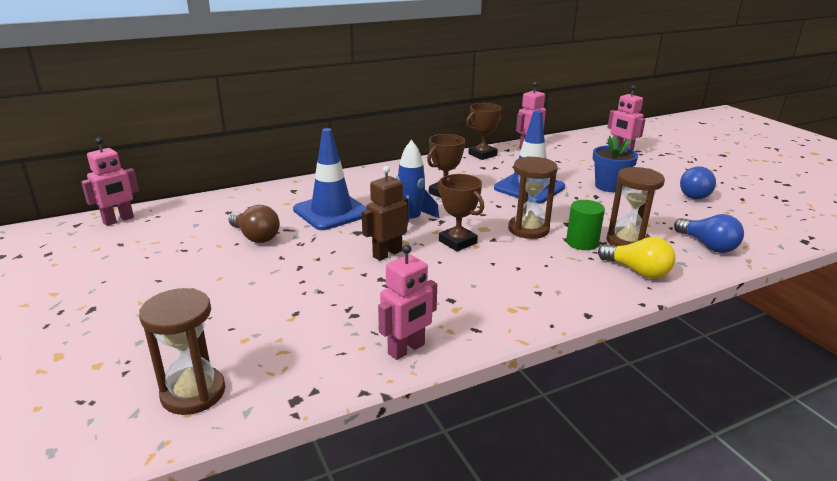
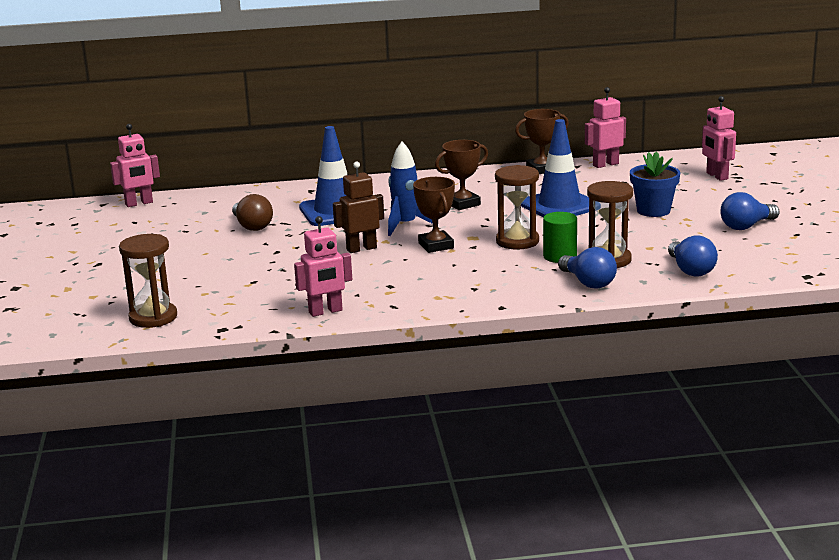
camera: 20 degrees right, 5 degrees down
yellow light bulb [598,237,675,279] -> blue light bulb [558,247,617,289]

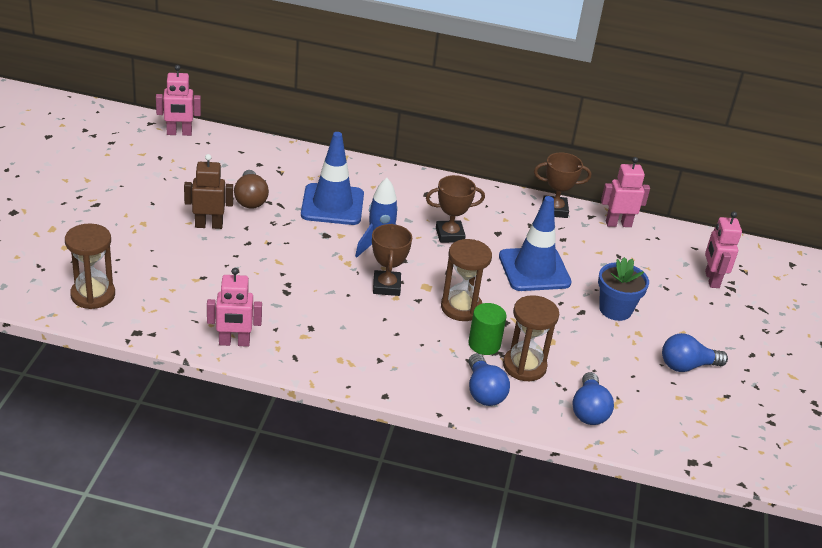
camera: 15 degrees right, 15 degrees up
brown robot [333,162,384,253] -> brown robot moved to [184,154,233,229]

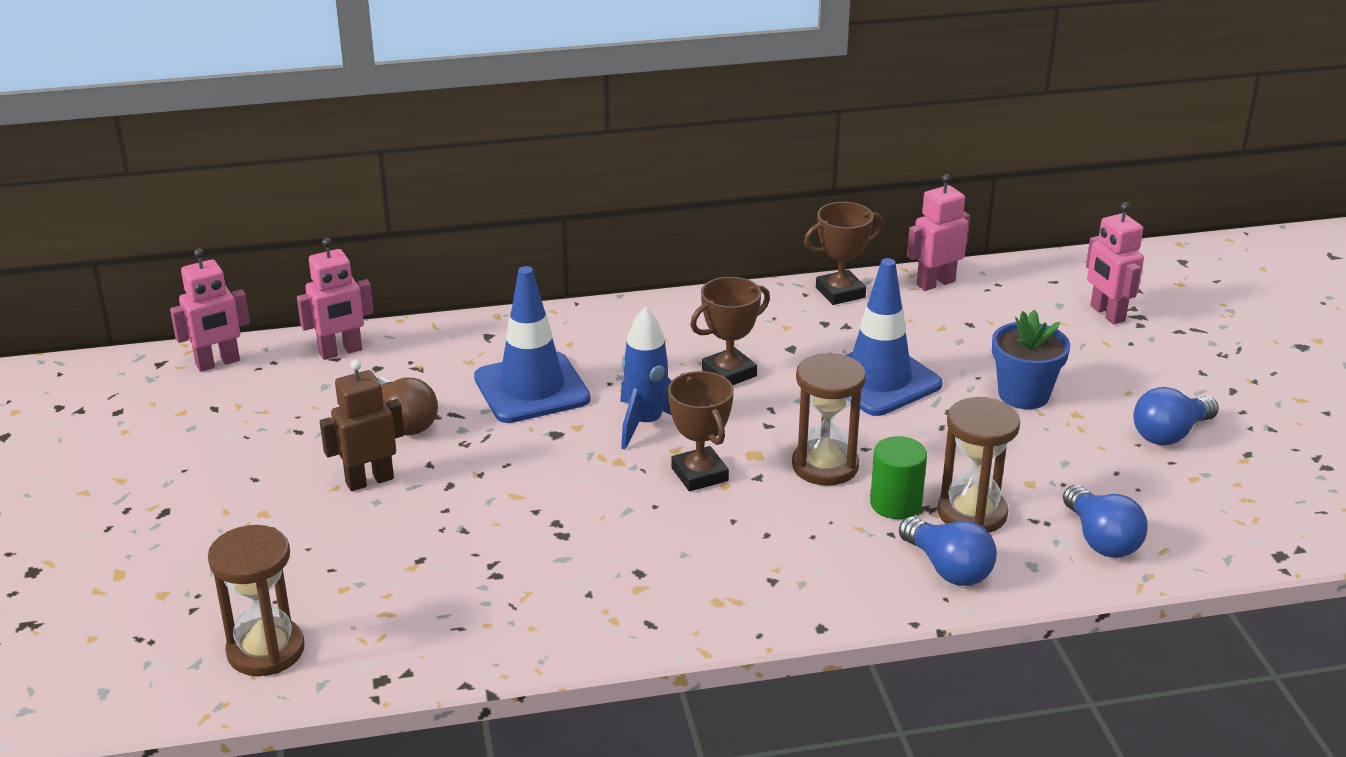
camera: 20 degrees left, 5 degrees down
pink robot [207,268,262,347] -> pink robot moved to [297,238,374,360]

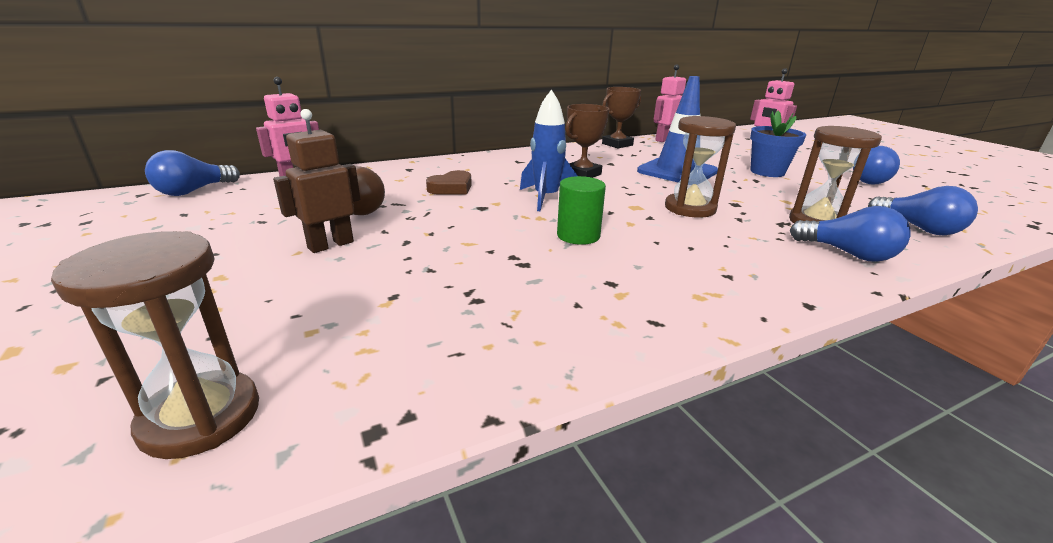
camera: 15 degrees left, 5 degrees down
pink robot [170,248,250,372] -> blue light bulb [145,150,240,196]
blue traffic cone [474,266,591,423] -> brown heart [426,170,472,195]
brown trophy [668,371,734,491] -> none
green cylinder [870,436,927,519] -> green cylinder moved to [557,176,606,245]

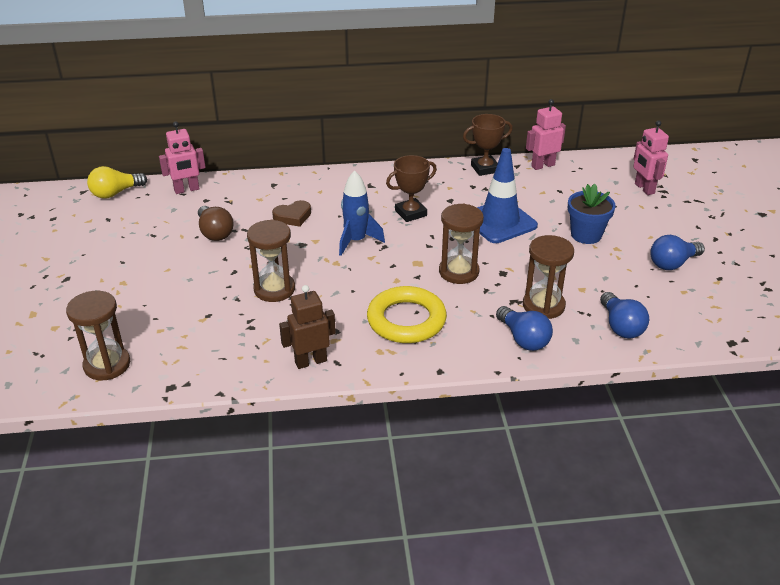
camera: 20 degrees right, 10 degrees up
blue light bulb [145,150,240,196] -> yellow light bulb [87,166,147,199]
brown robot [273,109,360,253] -> brown robot moved to [279,285,336,369]
green cylinder [557,176,606,245] -> none
none -> brown hourglass [247,220,295,302]
none -> yellow ring [367,286,447,343]

